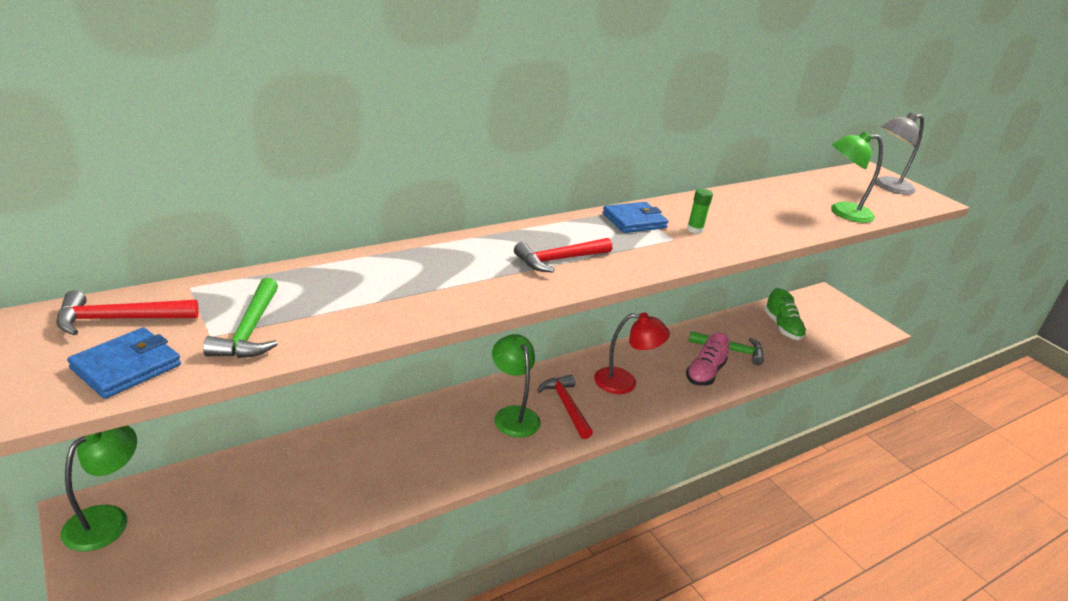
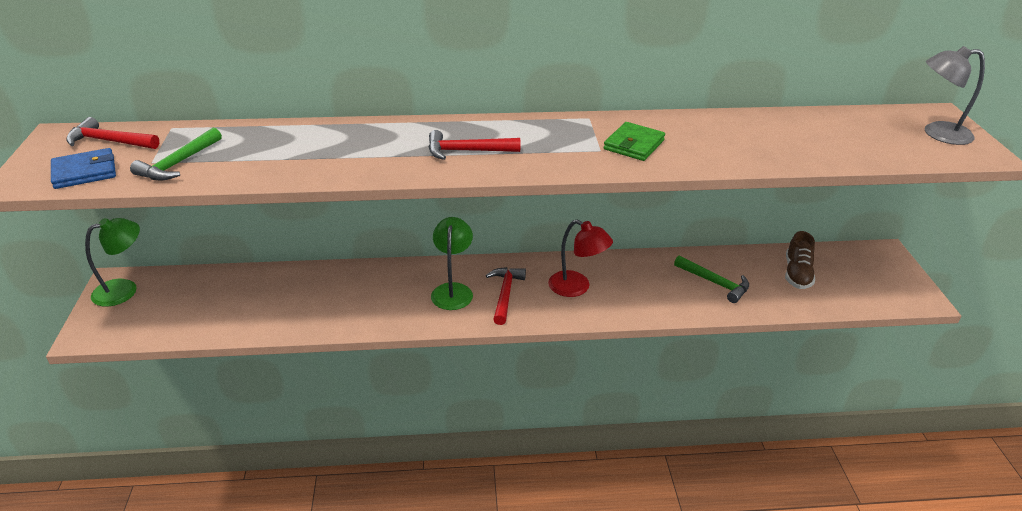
camera: 30 degrees right, 5 degrees up
blue wallet [603,202,668,233] -> none
pink shoe [686,333,730,386] -> none
green glue stick [687,188,713,234] -> green wallet [603,122,665,161]
green shoe [764,288,806,340] -> brown shoe [785,231,815,289]
green lamp [831,131,883,223] -> none

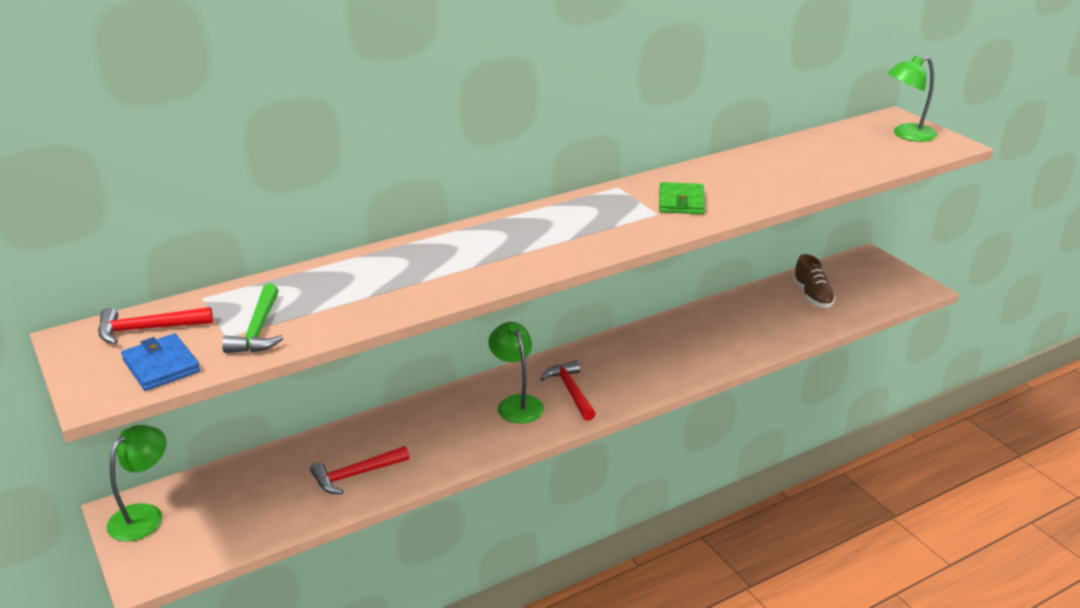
camera: 25 degrees left, 5 degrees down
blue wallet [51,148,116,189] -> blue wallet turned 75 degrees counterclockwise [121,334,200,391]
red hammer [428,130,520,160] -> red hammer moved to [310,446,409,494]
red lamp [548,220,613,297] -> none
green hammer [674,256,749,303] -> none
grey lamp [925,46,985,145] -> green lamp [887,56,937,142]

